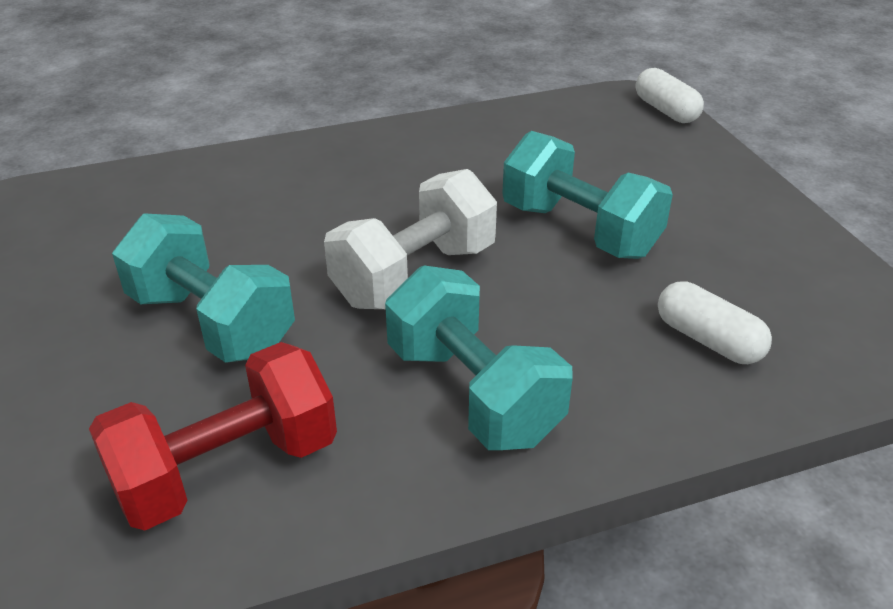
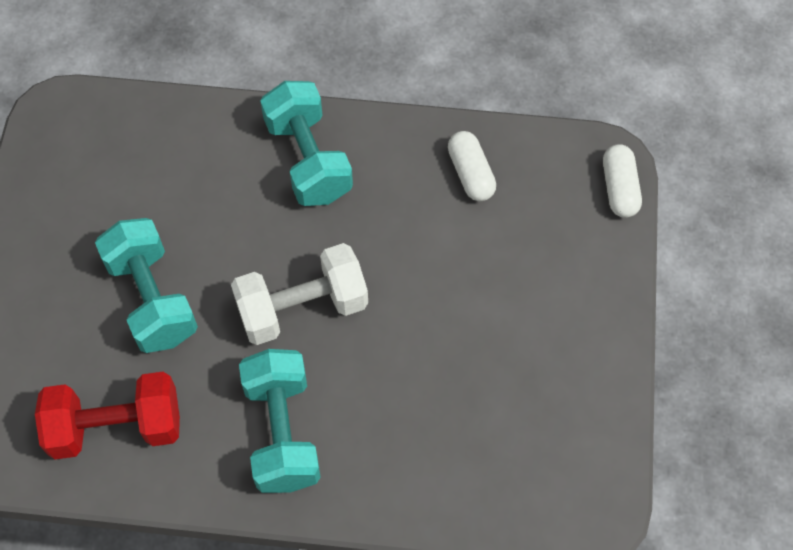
camera: 25 degrees right, 25 degrees up
turquoise dumbbell [502,131,673,259] -> turquoise dumbbell moved to [260,81,353,206]
white capsule [658,282,772,364] -> white capsule moved to [448,131,496,201]

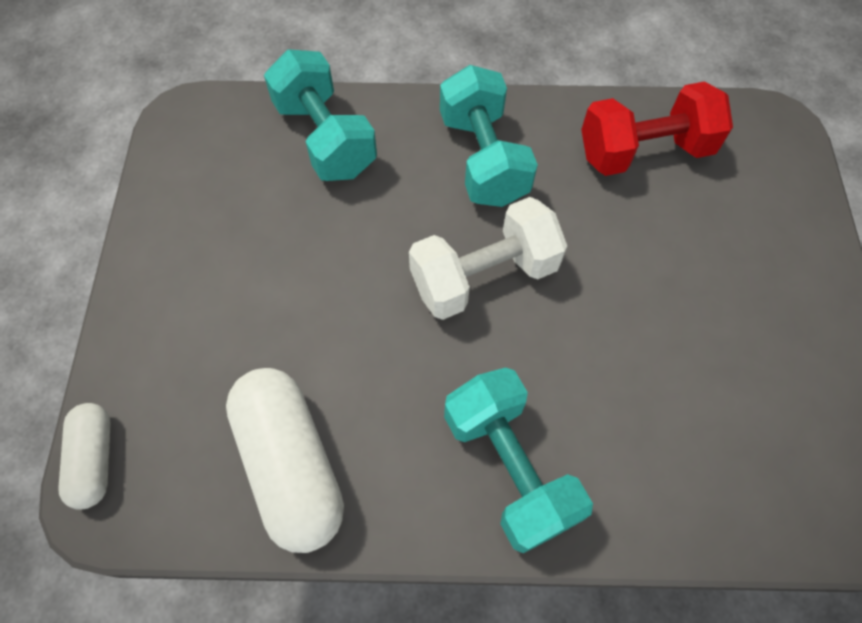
camera: 175 degrees right, 0 degrees up
turquoise dumbbell [95,218,198,353] -> turquoise dumbbell moved to [264,49,377,181]
white capsule [448,131,496,201] -> white capsule [226,368,344,553], size x1.77

